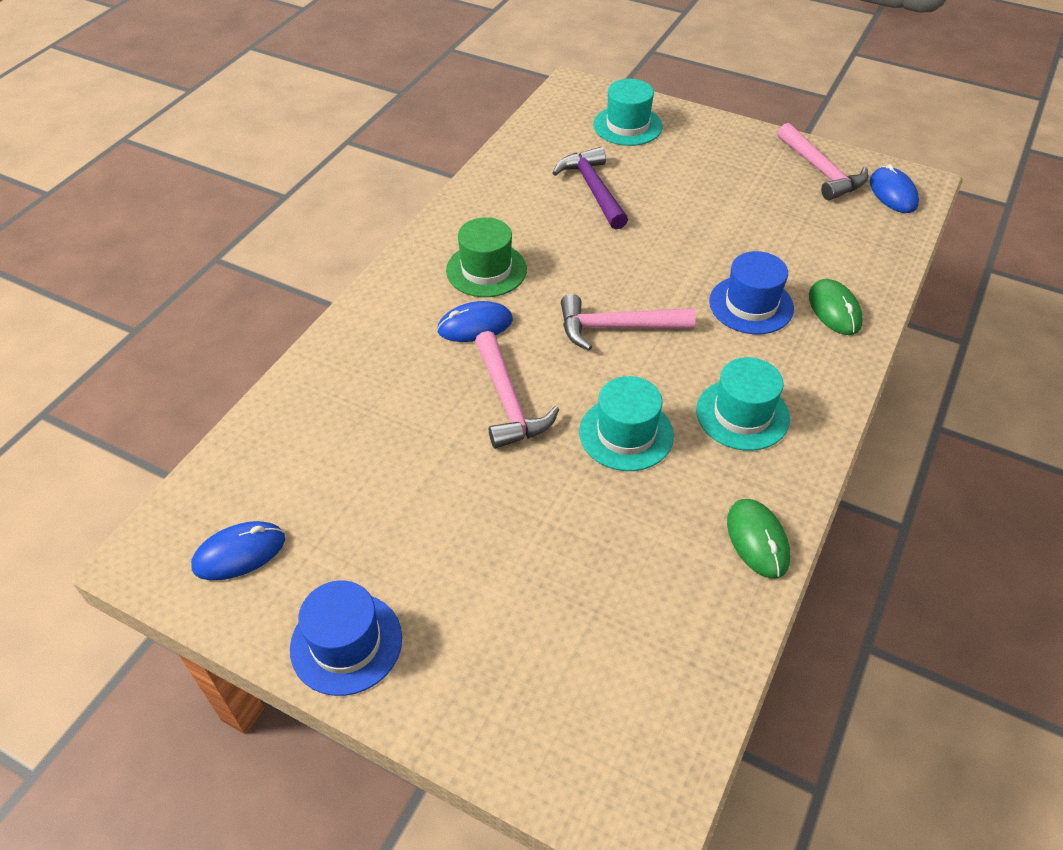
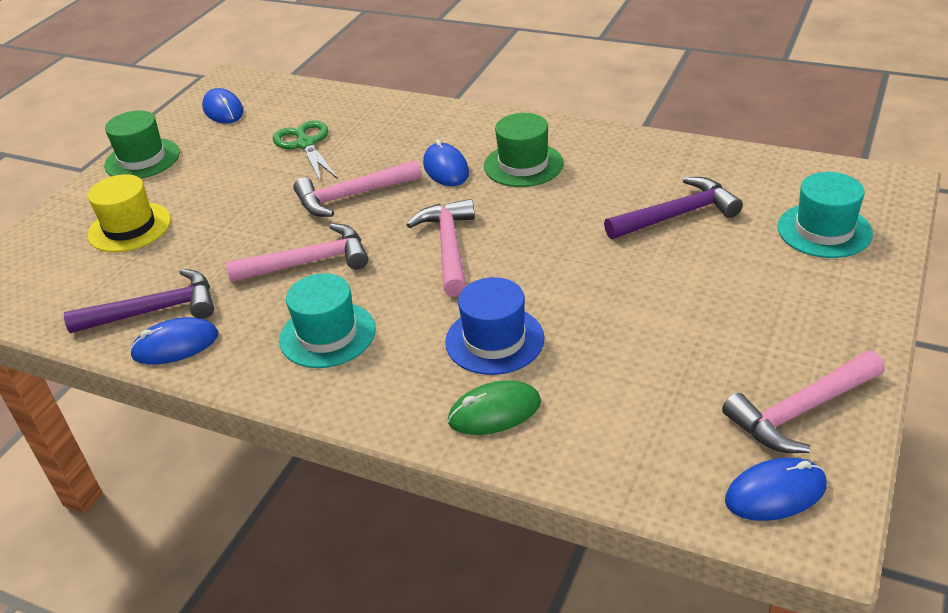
camera: 90 degrees right, 10 degrees down
blue hat [290,581,402,696] -> green hat [104,111,180,179]
turquoise hat [579,376,674,471] -> pink hammer [226,223,368,282]
green mouse [727,499,790,579] -> blue mouse [130,317,218,365]
none -> purple hammer [64,269,214,333]
none -> yellow hat [87,174,171,252]
none -> green scissors [273,120,338,182]

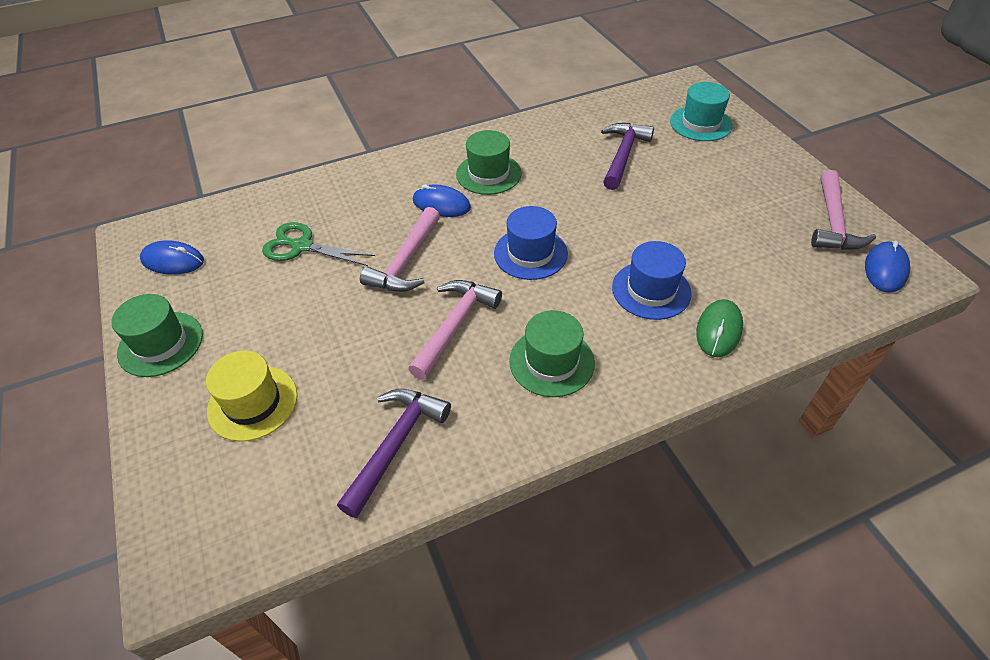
camera: 50 degrees left, 10 degrees up
blue mouse [130,317,218,365] -> none
turquoise hat [279,273,376,368] -> green hat [509,310,595,397]
pink hammer [407,199,475,297] -> blue hat [494,206,568,280]

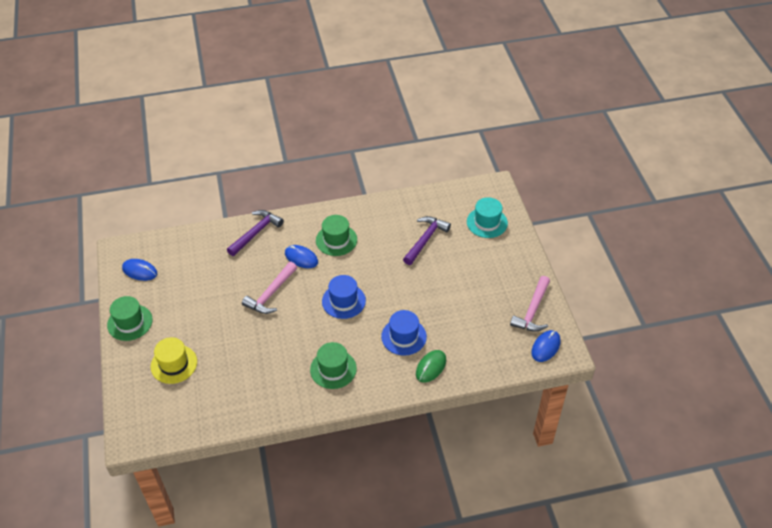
camera: 10 degrees right, 0 degrees up
green scissors [262,222,375,266] -> none
purple hammer [337,389,451,518] -> purple hammer moved to [227,210,284,256]
pink hammer [408,280,502,380] -> none

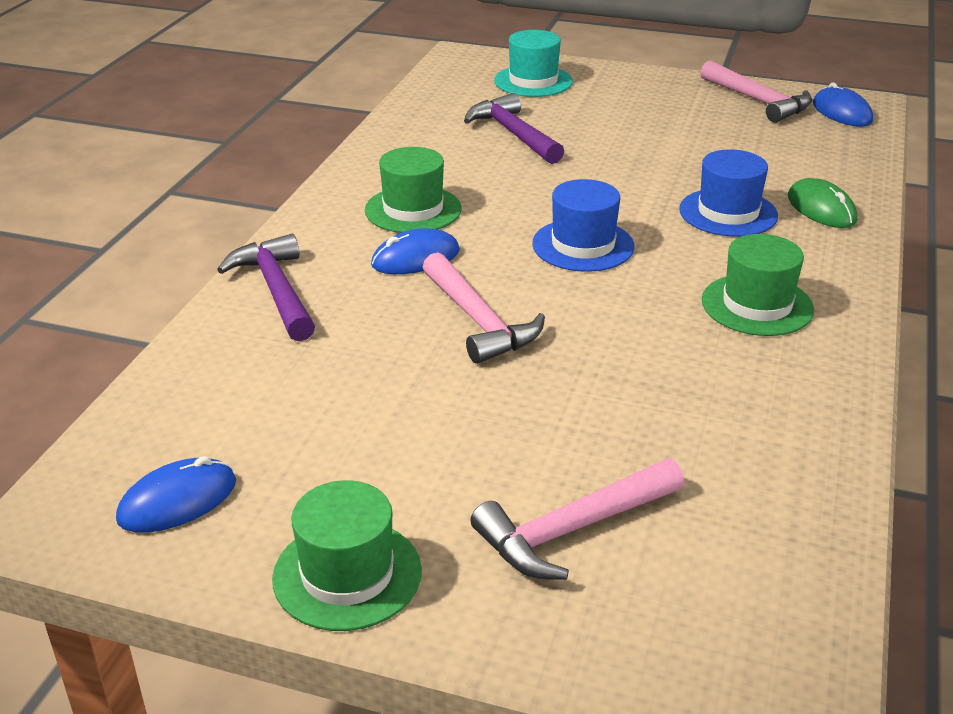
camera: 60 degrees left, 15 degrees down
yellow hat [151,337,197,384] -> pink hammer [470,459,685,580]

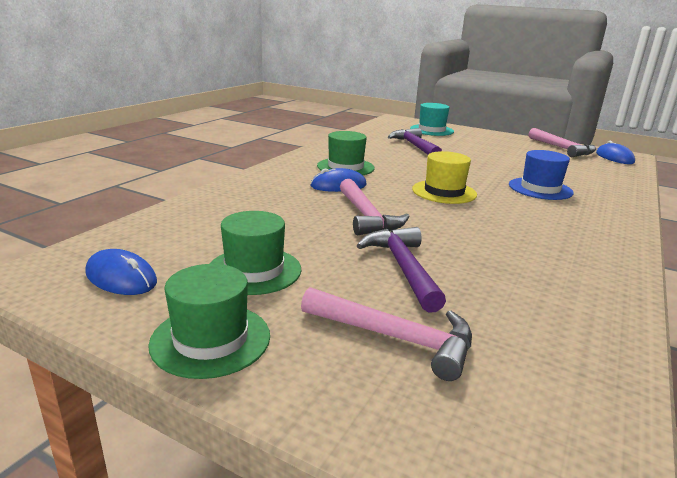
camera: 10 degrees right, 10 degrees down
blue mouse [116,456,236,533] -> blue mouse turned 60 degrees clockwise [85,249,157,295]
purple hammer [217,234,315,341] -> purple hammer moved to [357,227,446,313]
pink hammer [470,459,685,580] -> pink hammer turned 135 degrees counterclockwise [301,287,472,381]
blue hat [532,179,635,272] -> yellow hat [412,151,477,204]
green hat [702,234,814,336] -> green hat moved to [210,211,302,295]
green mouse [788,178,857,228] -> none

